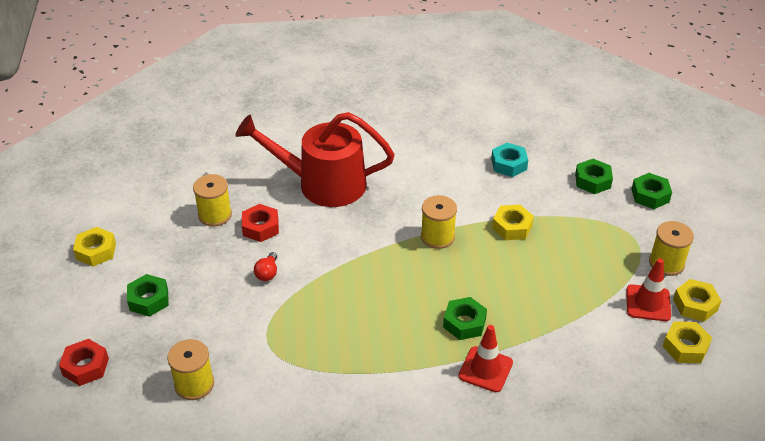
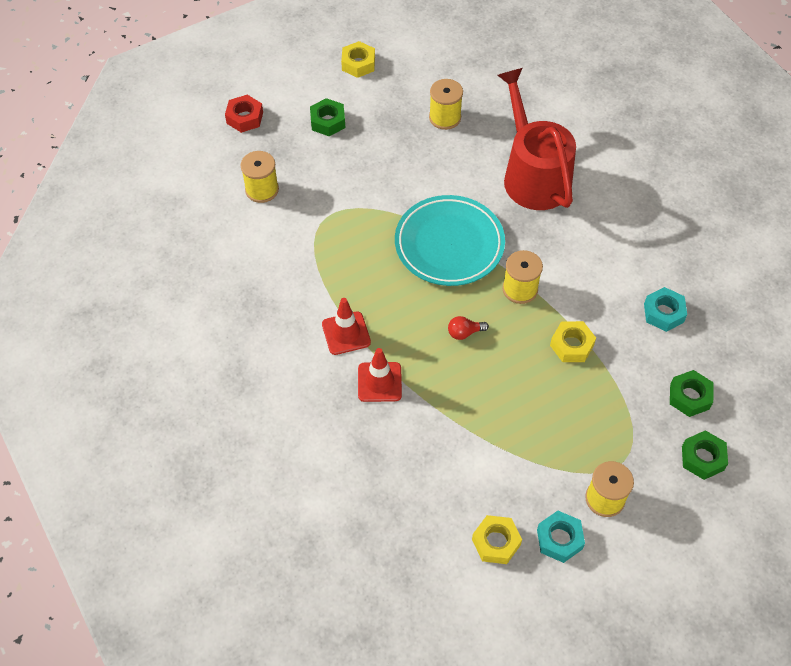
camera: 65 degrees right, 15 degrees up
red nut [242,204,279,242] -> none
red light bulb [254,252,277,281] -> red light bulb moved to [448,316,489,340]
green nut [443,297,487,340] -> none
red traffic cone [626,258,671,321] -> red traffic cone moved to [322,298,371,355]
yellow nut [673,279,721,322] -> turquoise nut [537,511,585,563]
none -> turquoise plate [395,195,505,286]

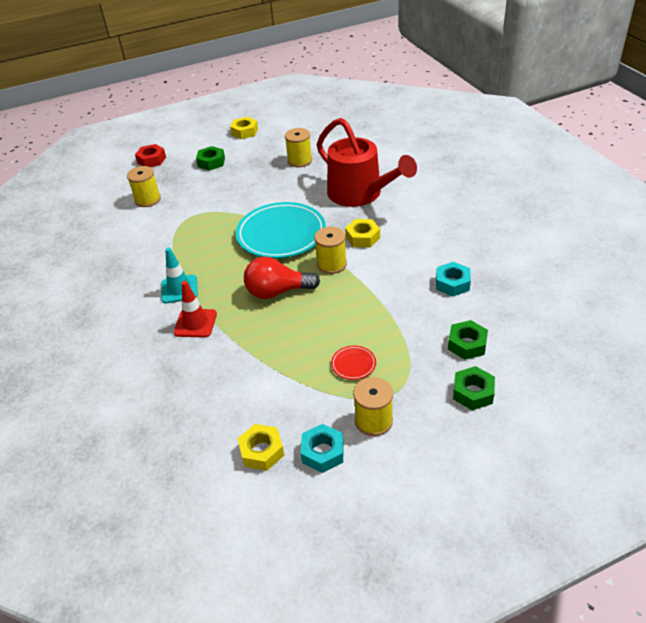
camera: 10 degrees right, 15 degrees down
red traffic cone [322,298,371,355] -> turquoise traffic cone [161,248,198,304]
red light bulb [448,316,489,340] -> red light bulb [244,257,320,299], size x2.07
red watering can [498,68,576,210] -> red watering can turned 150 degrees clockwise [317,118,417,207]
yellow nut [550,321,596,362] -> yellow nut moved to [345,219,380,247]
none -> red plate [331,345,376,380]

